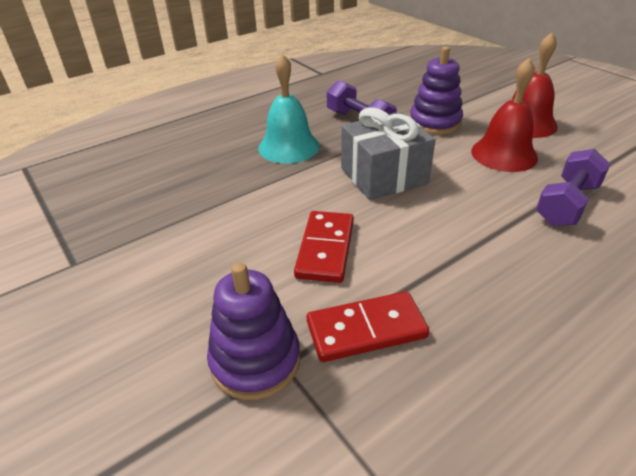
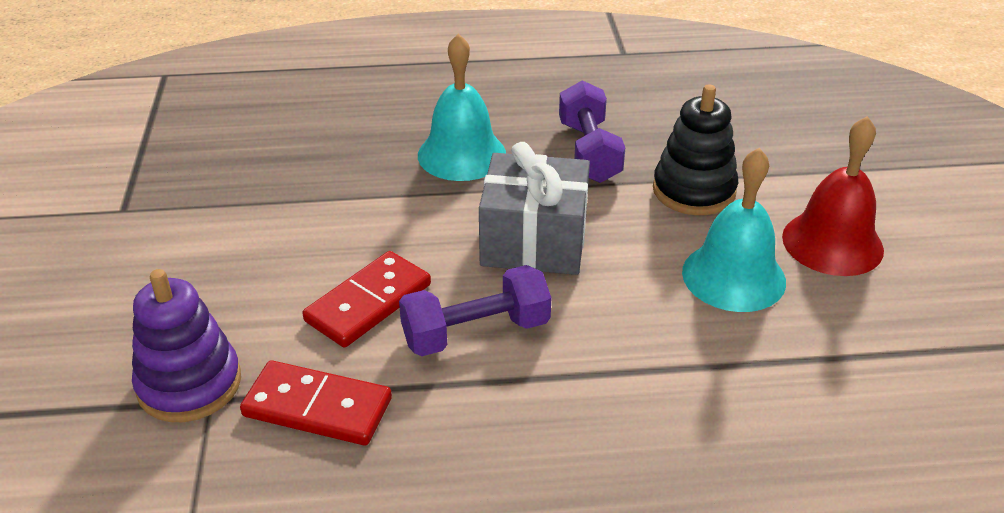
camera: 30 degrees right, 0 degrees up
purple stacking toy [410,47,463,135] -> black stacking toy [653,84,738,215]
red bell [471,58,538,172] -> turquoise bell [682,148,786,312]
purple dumbbell [536,149,610,226] -> purple dumbbell moved to [399,265,551,356]

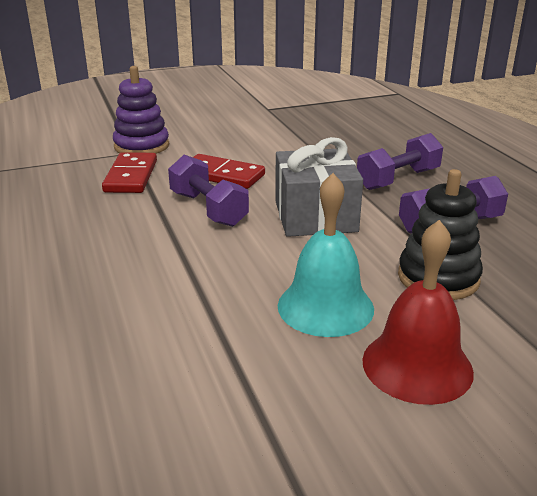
camera: 75 degrees right, 10 degrees down
turquoise bell [418,34,506,181] -> purple dumbbell [357,133,443,190]

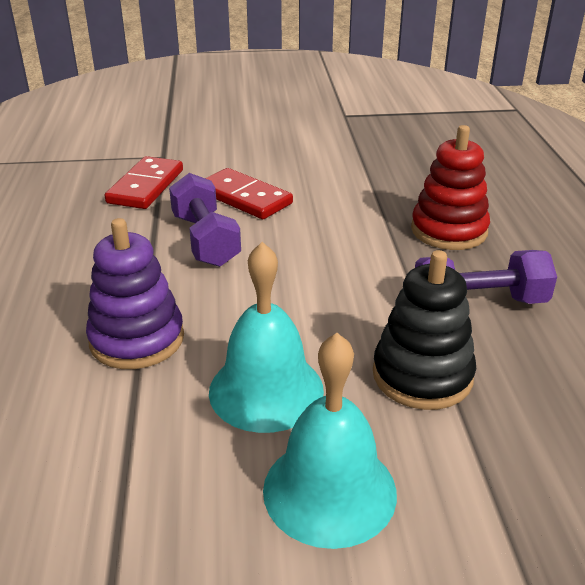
camera: 15 degrees right, 5 degrees up
purple stacking toy [113,66,169,154] -> purple stacking toy moved to [86,218,184,369]
grey gift [275,137,363,237] -> none
purple dumbbell [357,133,443,190] -> red stacking toy [411,125,490,250]
red bell [362,220,474,405] -> turquoise bell [263,333,397,549]

